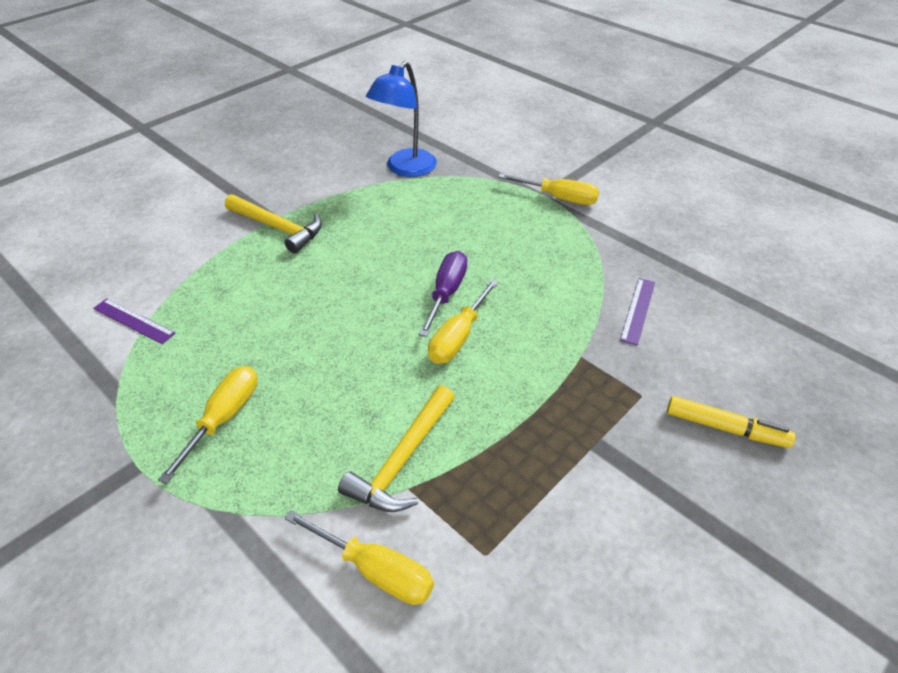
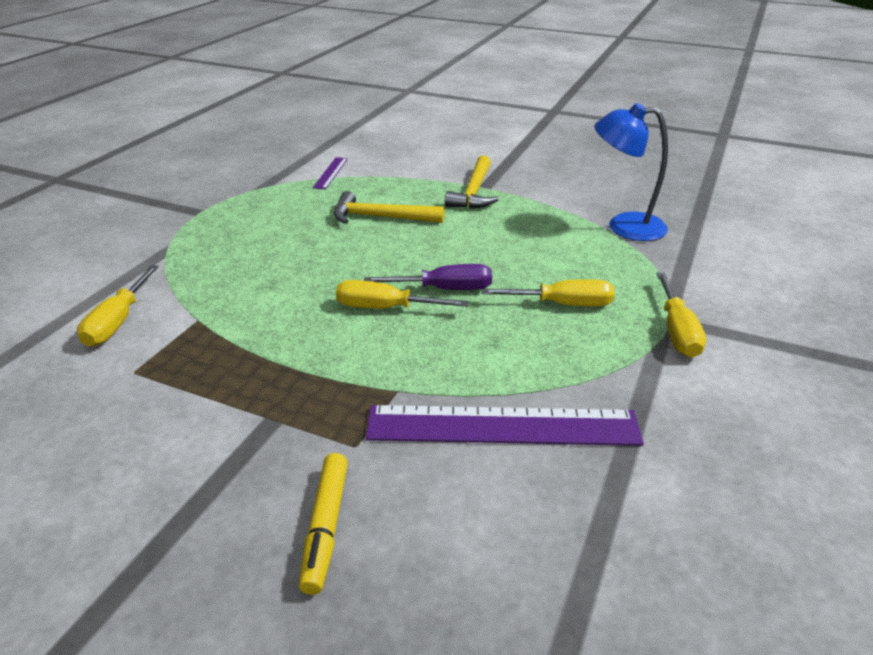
camera: 70 degrees right, 10 degrees down
yellow screwdriver [158,366,257,484] -> yellow screwdriver moved to [481,279,615,307]
yellow hammer [338,385,455,512] -> yellow hammer moved to [334,191,445,224]
purple ruler [620,278,655,345] -> purple ruler [366,405,644,446], size x2.08

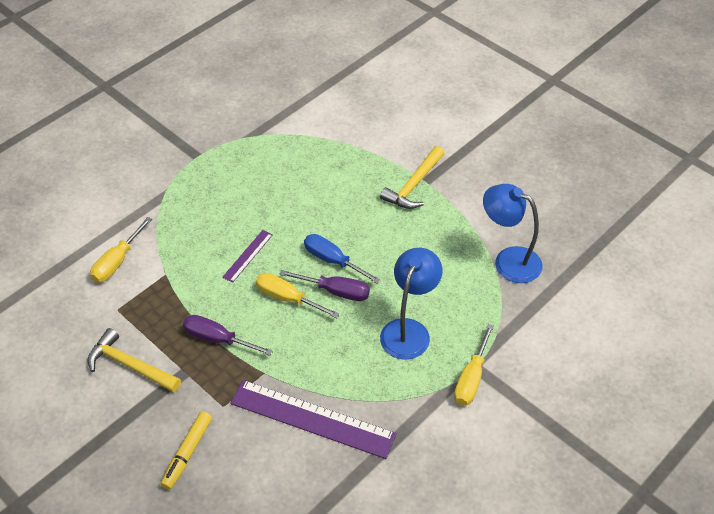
camera: 20 degrees right, 15 degrees up
purple ruler [313,157,348,189] -> purple ruler moved to [222,230,273,283]
yellow hammer [334,191,445,224] -> yellow hammer moved to [88,328,181,393]
yellow screwdriver [481,279,615,307] -> blue lamp [380,248,442,359]
none -> purple screwdriver [183,315,273,356]
none -> blue screwdriver [304,234,381,284]

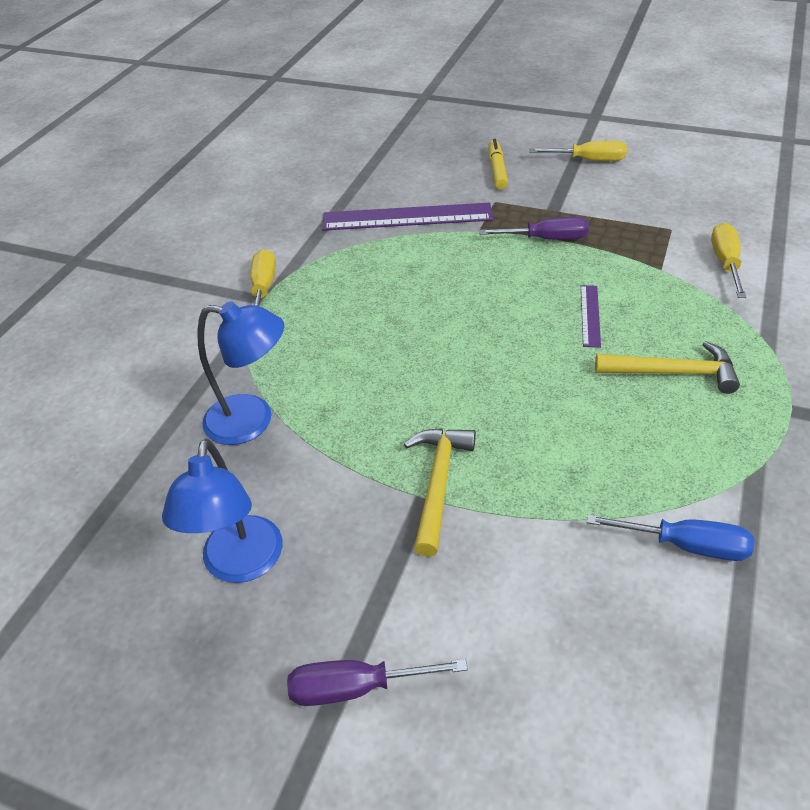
camera: 160 degrees right, 5 degrees down
yellow hammer [88,328,181,393] -> yellow hammer moved to [595,341,740,394]
yellow screwdriver [256,273,340,318] -> yellow screwdriver moved to [529,141,627,161]
purple screwdriver [279,270,370,301] -> purple screwdriver moved to [287,659,468,706]
blue screwdriver [304,234,381,284] -> blue screwdriver moved to [587,514,755,561]
blue lamp [380,248,442,359] -> blue lamp moved to [162,439,283,583]

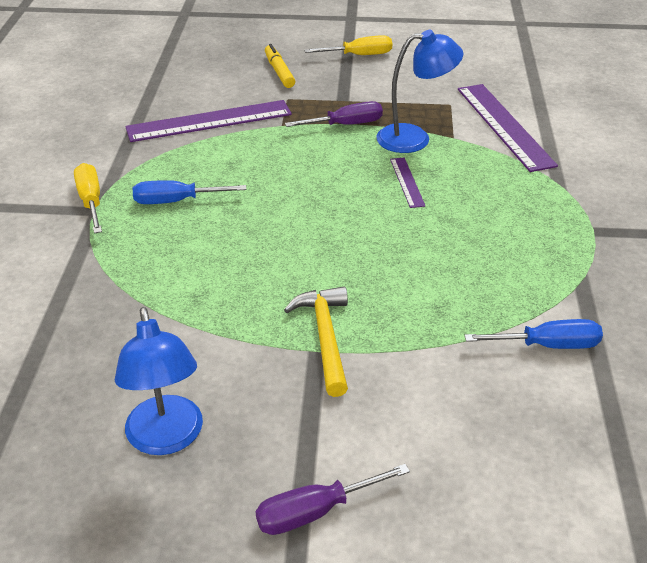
camera: 20 degrees left, 5 degrees down
blue lamp [197,301,284,445] -> blue lamp moved to [376,30,463,153]
yellow hammer [595,341,740,394] -> none
yellow screwdriver [711,223,746,298] -> purple ruler [458,84,558,172]
none -> blue screwdriver [133,180,246,204]

